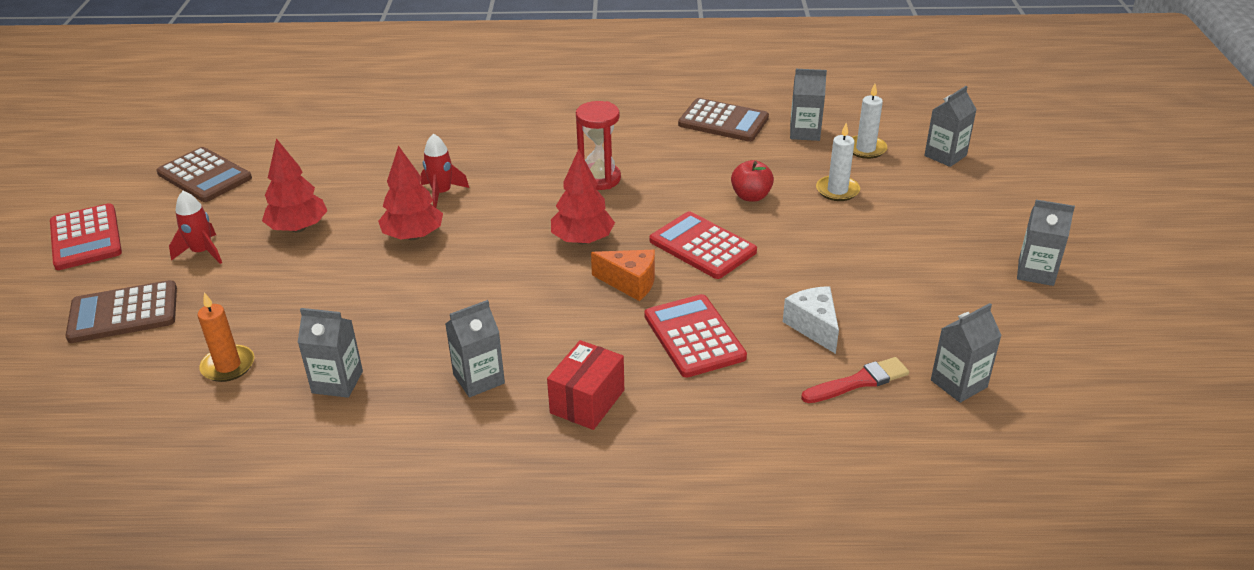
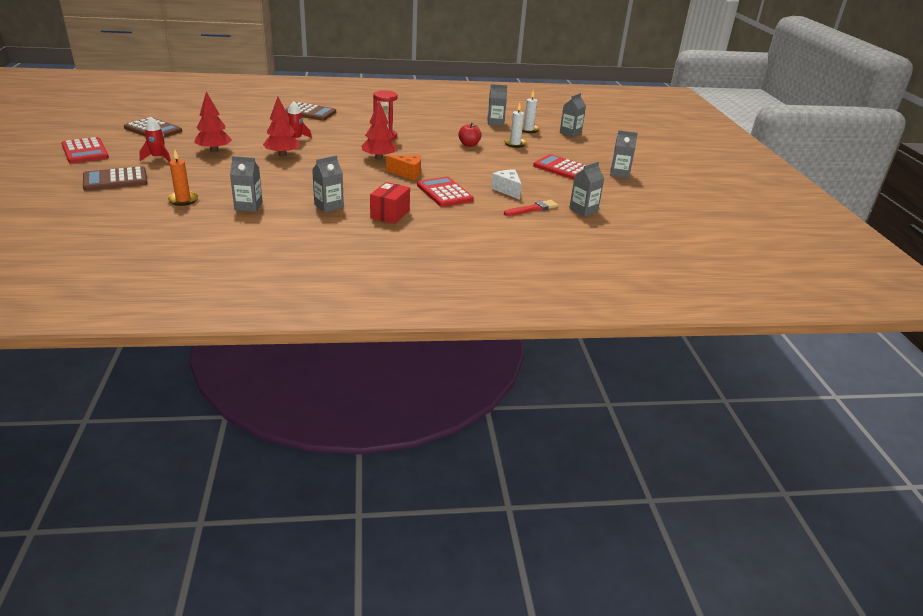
camera: 10 degrees left, 5 degrees down
red calculator [650,211,757,279] -> red calculator moved to [533,154,585,180]
brown calculator [678,98,769,142] -> brown calculator moved to [285,102,336,121]

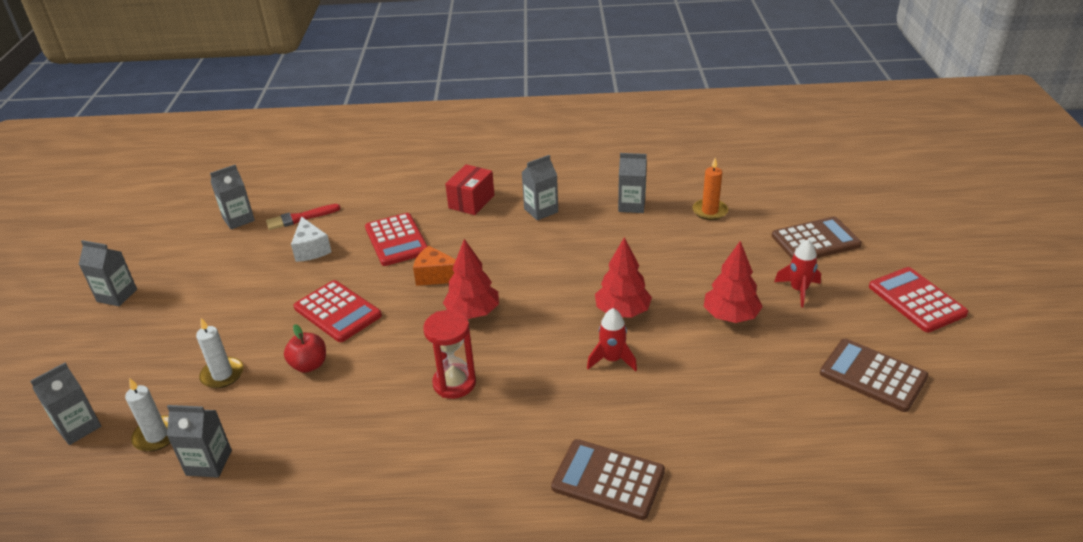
camera: 170 degrees left, 5 degrees up
red calculator [533,154,585,180] -> red calculator moved to [294,280,382,342]

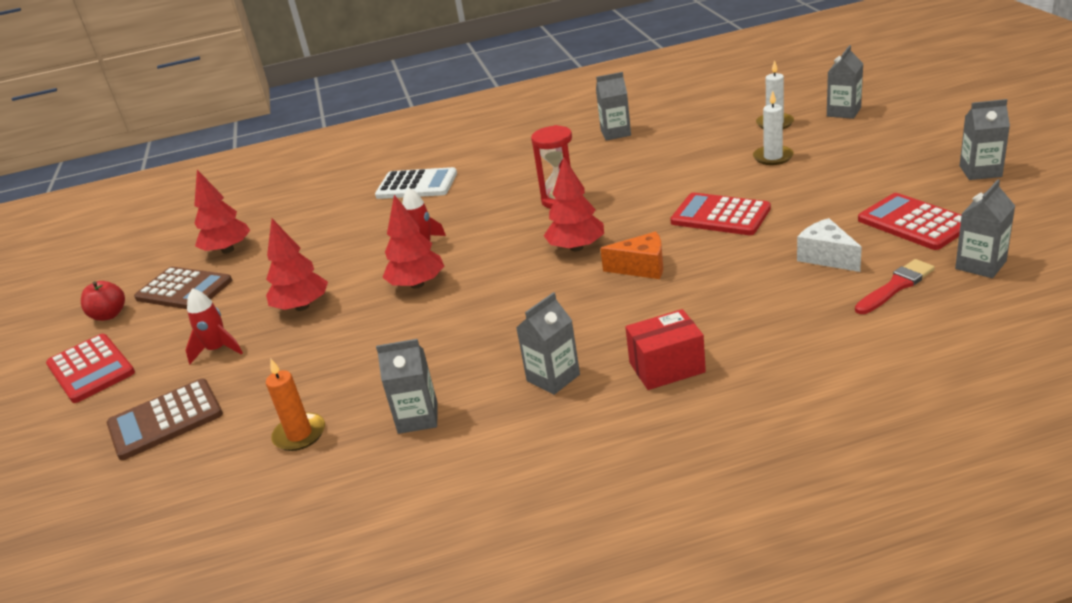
camera: 170 degrees right, 5 degrees down
grey carton [167,405,232,478] -> grey carton moved to [596,72,631,141]
red apple [284,324,326,373] -> red apple moved to [81,281,125,321]
red calculator [365,213,427,266] -> red calculator moved to [858,193,962,250]
red box [445,164,494,215] -> red box turned 60 degrees clockwise [625,309,706,390]
brown calculator [551,439,665,520] -> white calculator [375,167,457,199]
none -> red tree [194,170,251,254]

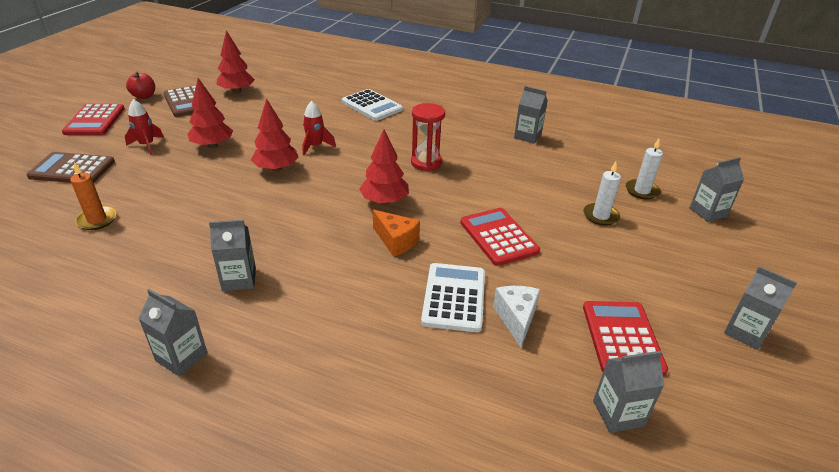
camera: 30 degrees right, 5 degrees up
grey carton [376,339,437,434] -> grey carton moved to [138,289,207,377]
red box [625,309,706,390] -> none
red brush [855,259,935,314] -> none
none -> white calculator [421,263,485,332]

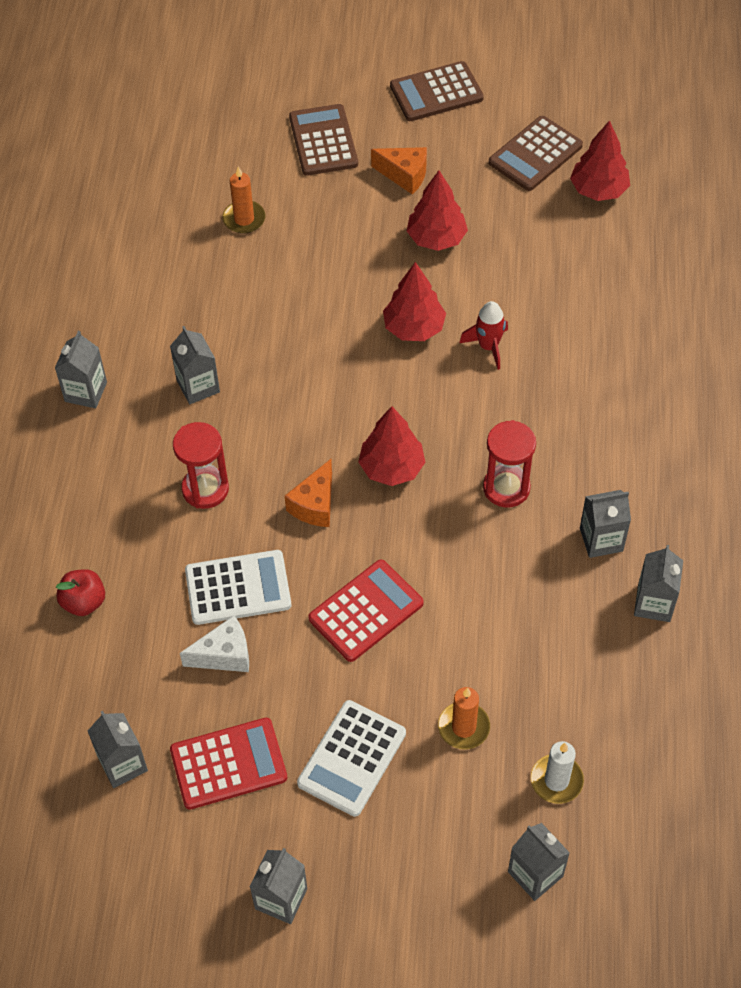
camera: 75 degrees right, 20 degrees up
red calculator [62,104,125,135] -> brown calculator [390,61,484,121]
red rocket [125,99,164,155] -> orange cheese [371,147,427,194]
red apple [126,72,155,99] -> red apple moved to [56,569,105,616]
white calculator [342,89,403,121] -> white calculator moved to [297,700,406,817]
white candle [583,162,621,226] -> orange candle [438,687,490,750]
none -> red hourglass [173,422,229,509]
none -> grey carton [580,490,631,558]

